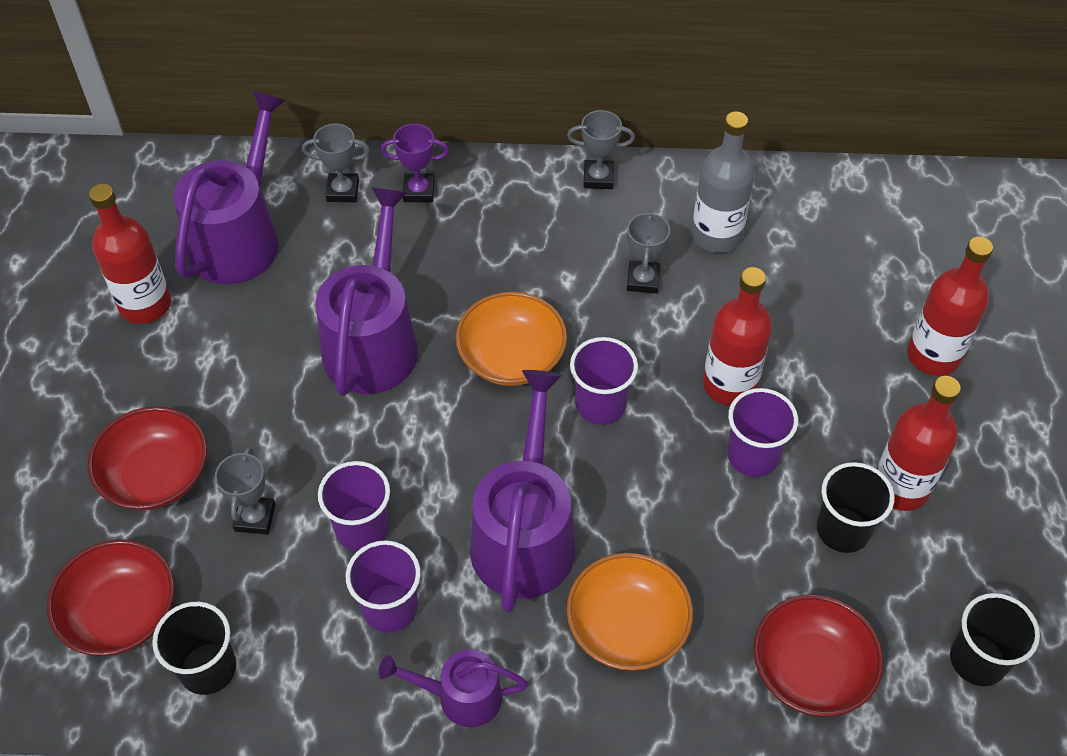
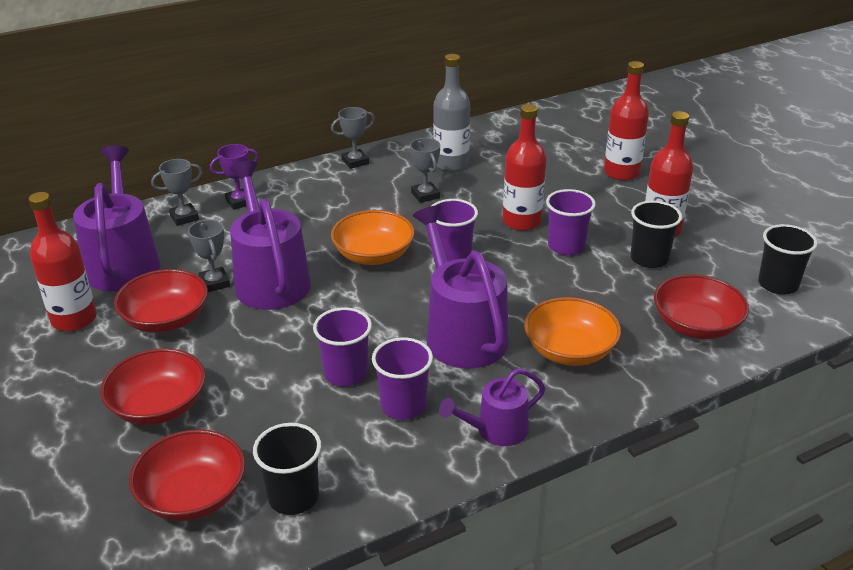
camera: 30 degrees left, 20 degrees down
grey trophy [215,447,276,534] -> grey trophy moved to [188,220,230,292]
none -> red bowl [114,269,208,333]

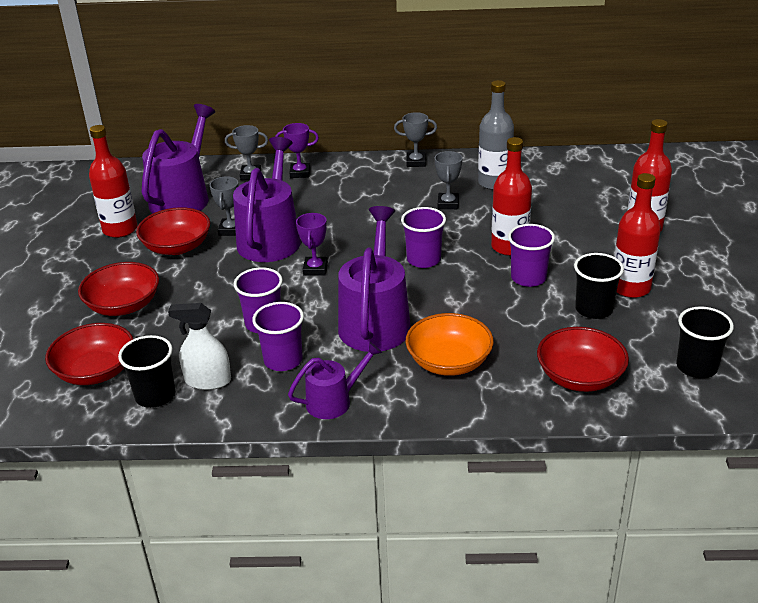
camera: 30 degrees right, 0 degrees up
orange bowl [331,210,415,265] -> none
purple watering can [439,368,545,446] -> purple watering can turned 150 degrees clockwise [288,342,382,419]
none -> white spray bottle [168,303,231,390]
none -> purple trophy [296,213,328,276]

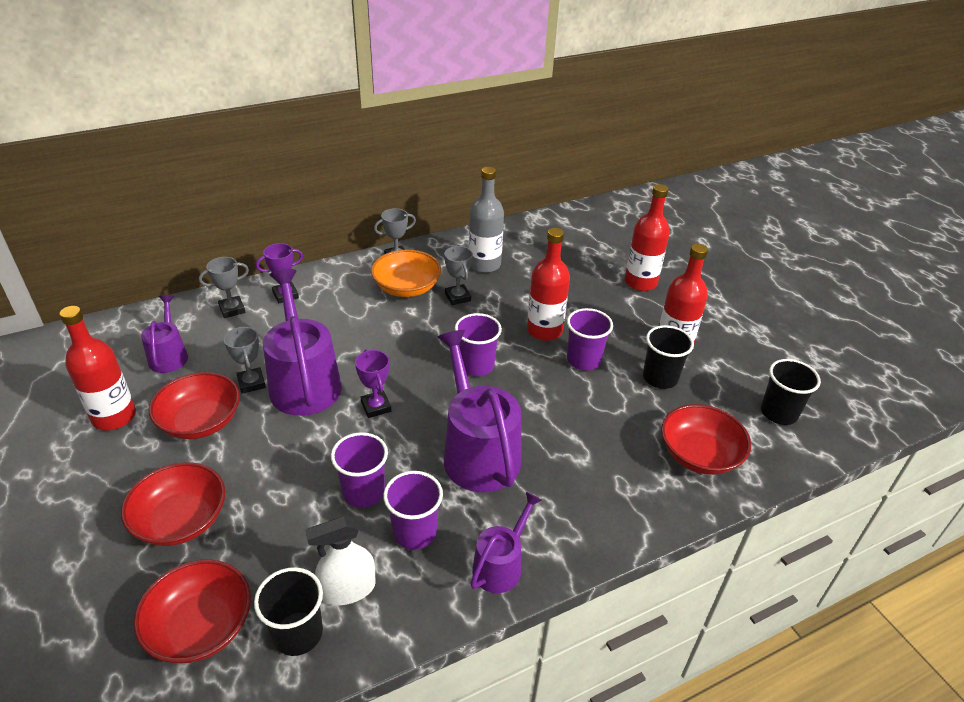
camera: 30 degrees left, 5 degrees up
purple watering can [142,104,215,213] -> purple watering can [141,295,188,373], size x0.55
orange bowl [406,313,494,376] -> orange bowl moved to [371,250,441,297]

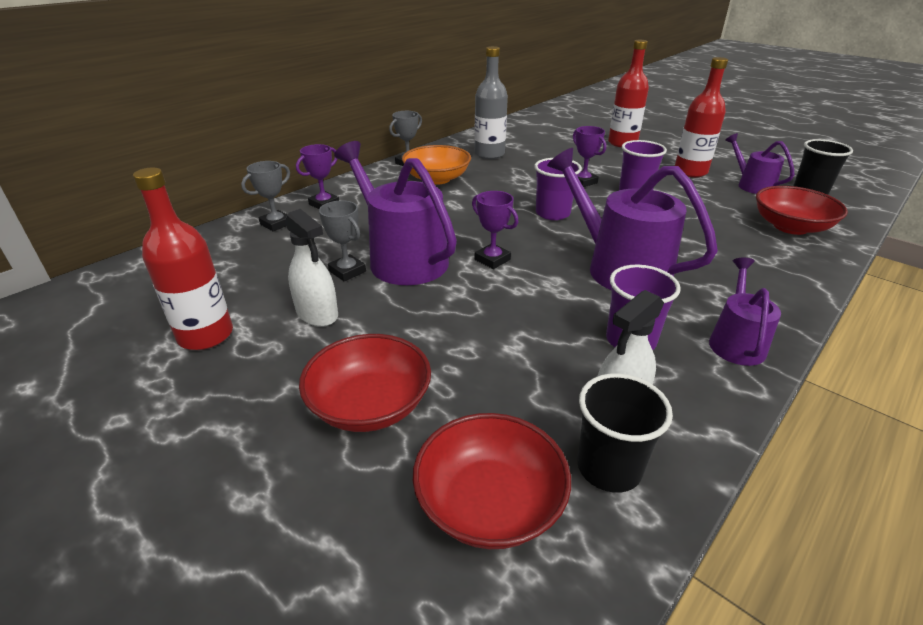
camera: 20 degrees left, 5 degrees down
purple watering can [141,295,188,373] -> purple watering can moved to [725,133,795,194]
red bowl [149,372,240,439] -> white spray bottle [285,209,338,327]
purple cup [331,432,388,508] -> none
grey trophy [444,246,473,305] -> none
red bottle [527,228,570,341] -> purple trophy [573,126,606,187]
black cup [643,325,694,389] -> none

